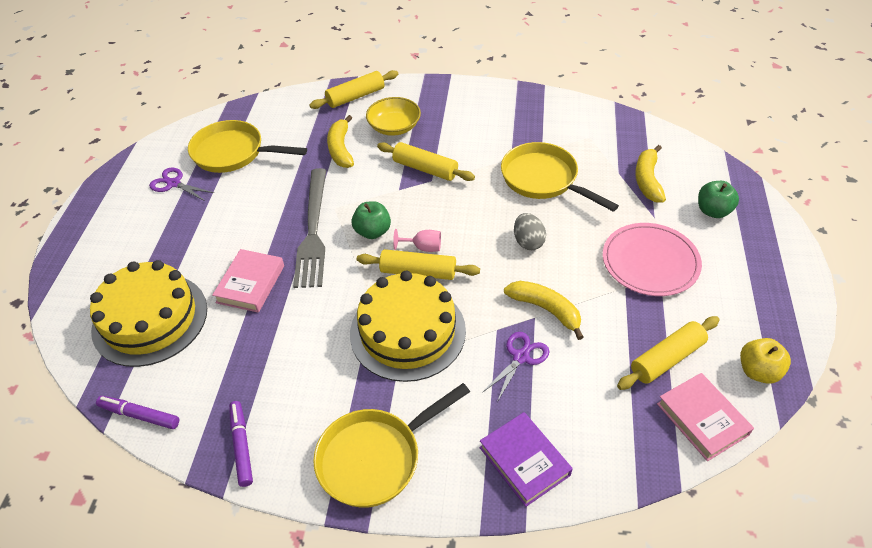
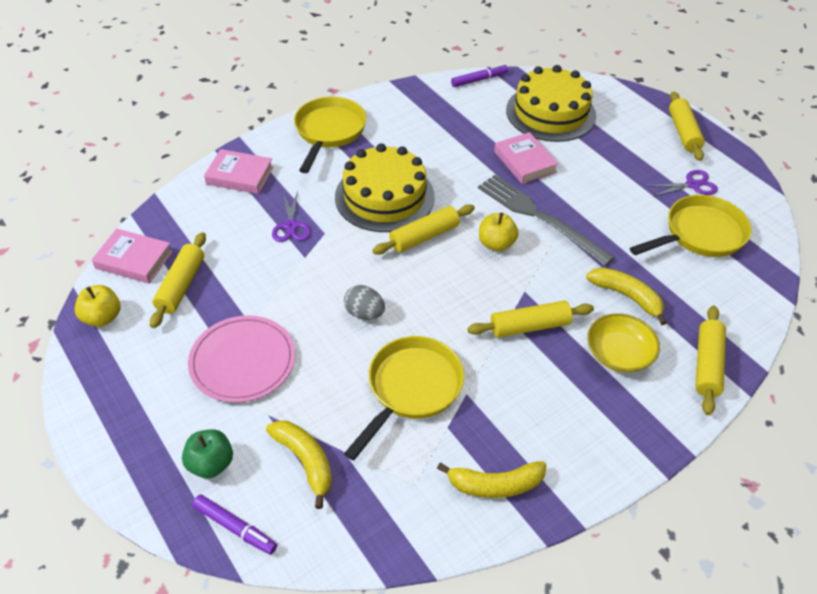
camera: 135 degrees right, 0 degrees up
purple marker [229,401,253,487] -> purple marker moved to [192,495,277,555]
green apple [352,201,391,239] -> yellow apple [479,212,518,251]
pink goblet [393,229,441,252] -> none
purple book [479,412,573,507] -> pink book [204,149,273,194]
yellow pan [501,142,619,212] -> yellow pan turned 60 degrees counterclockwise [344,336,464,461]
yellow banana [504,281,584,340] -> yellow banana moved to [437,461,546,498]
none -> yellow rolling pin [669,92,705,161]

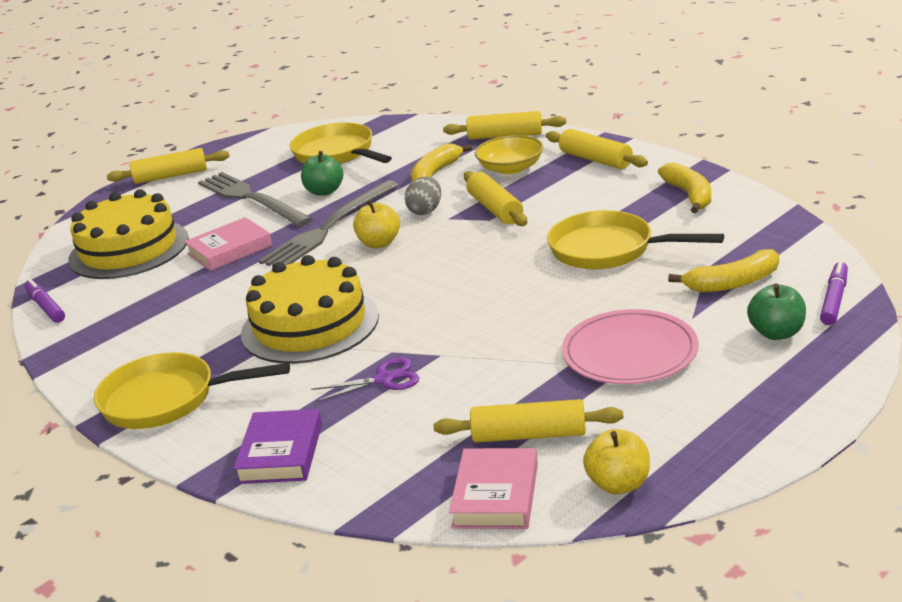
camera: 95 degrees left, 20 degrees down
pink book [204,149,273,194] -> purple book [233,409,322,484]
yellow banana [266,421,332,509] -> yellow banana turned 150 degrees counterclockwise [668,249,779,292]
grey egg [344,285,385,320] -> grey egg moved to [405,177,441,215]
yellow rolling pin [372,204,475,255] -> yellow rolling pin moved to [546,129,648,169]
purple scissors [647,170,718,197] -> none
none -> grey fork [198,172,313,227]
none -> green apple [301,151,343,196]

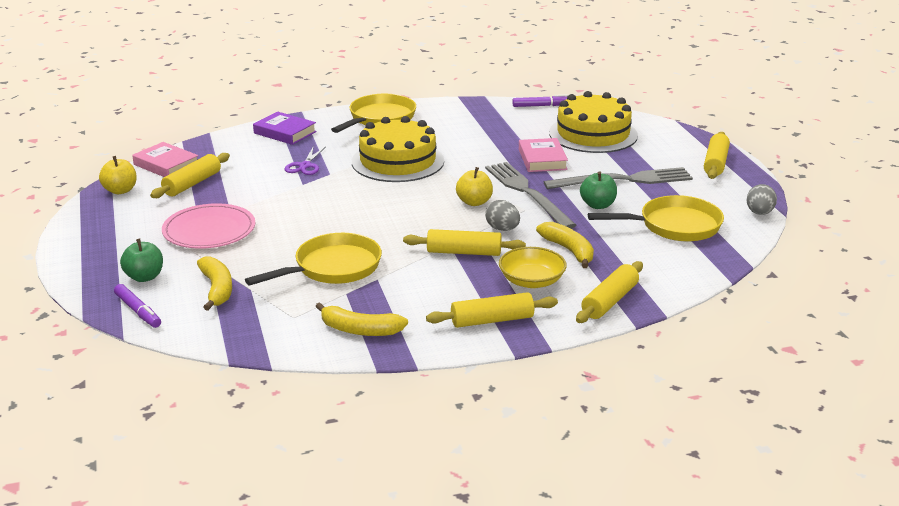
camera: 115 degrees right, 0 degrees up
yellow banana [668,249,779,292] -> yellow banana turned 150 degrees clockwise [197,256,232,311]
none -> grey egg [747,184,777,215]

